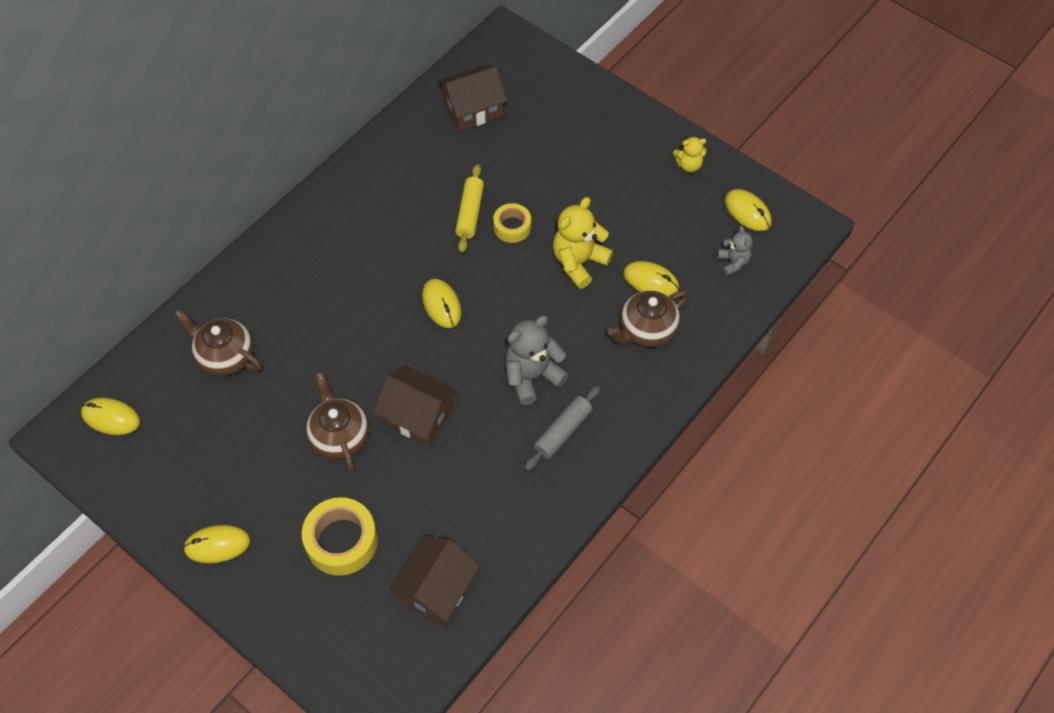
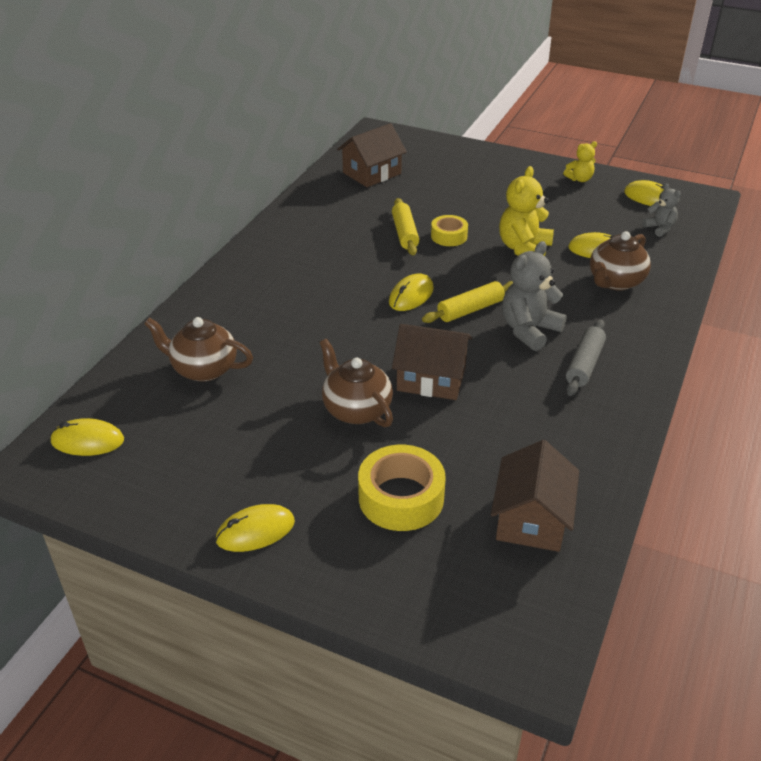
camera: 15 degrees left, 20 degrees down
yellow mouse [422,279,461,328] -> yellow mouse turned 75 degrees clockwise [389,274,434,311]
none -> yellow rolling pin [422,281,513,323]

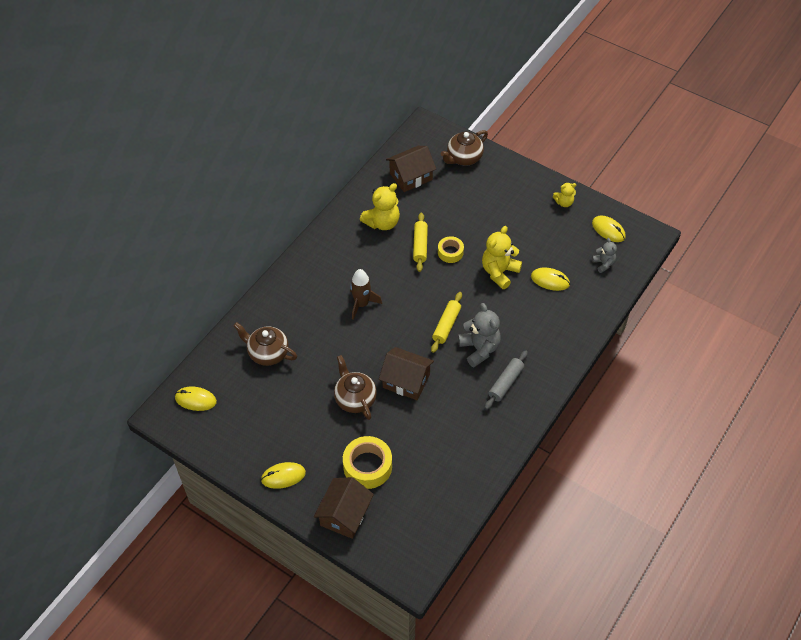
camera: 10 degrees right, 15 degrees up
yellow mouse [389,274,434,311] -> none
yellow rolling pin [422,281,513,323] -> yellow rolling pin turned 45 degrees counterclockwise [431,292,462,353]
brown house [491,440,579,552] -> brown house moved to [314,477,374,539]
grey teddy bear [502,241,567,351] -> grey teddy bear turned 105 degrees clockwise [458,303,501,367]
brown teapot [590,231,651,290] -> brown teapot moved to [441,130,488,166]
none -> brown rocket [350,269,382,320]
none -> yellow teddy bear [360,183,400,230]

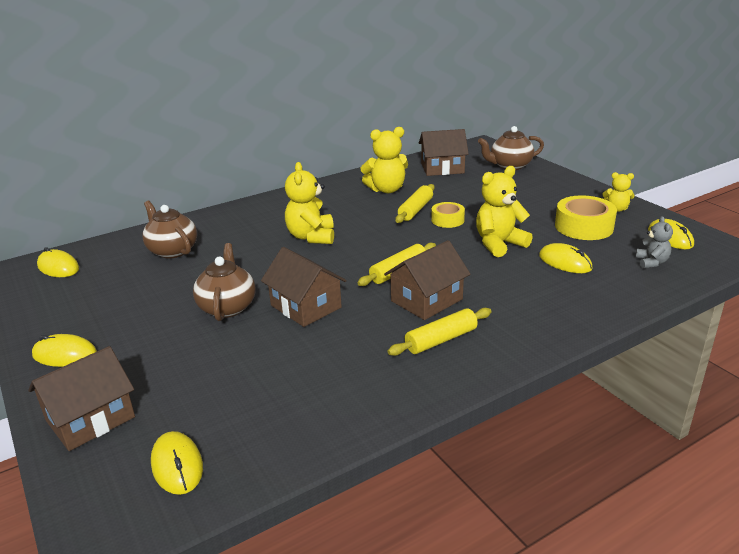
camera: 25 degrees right, 25 degrees down
yellow tape [343,436,392,489] -> yellow tape moved to [555,195,617,240]
brown rocket [350,269,382,320] -> yellow teddy bear [285,162,334,244]
grey teddy bear [458,303,501,367] -> brown house [384,240,471,320]
grey rolling pin [485,350,528,410] -> yellow rolling pin [388,308,492,356]
none -> yellow mouse [151,431,203,495]

